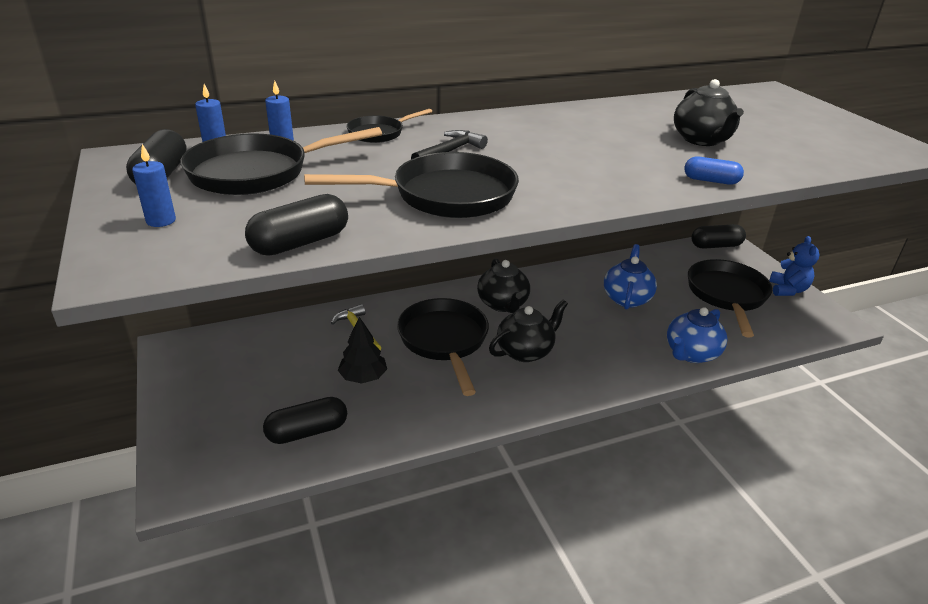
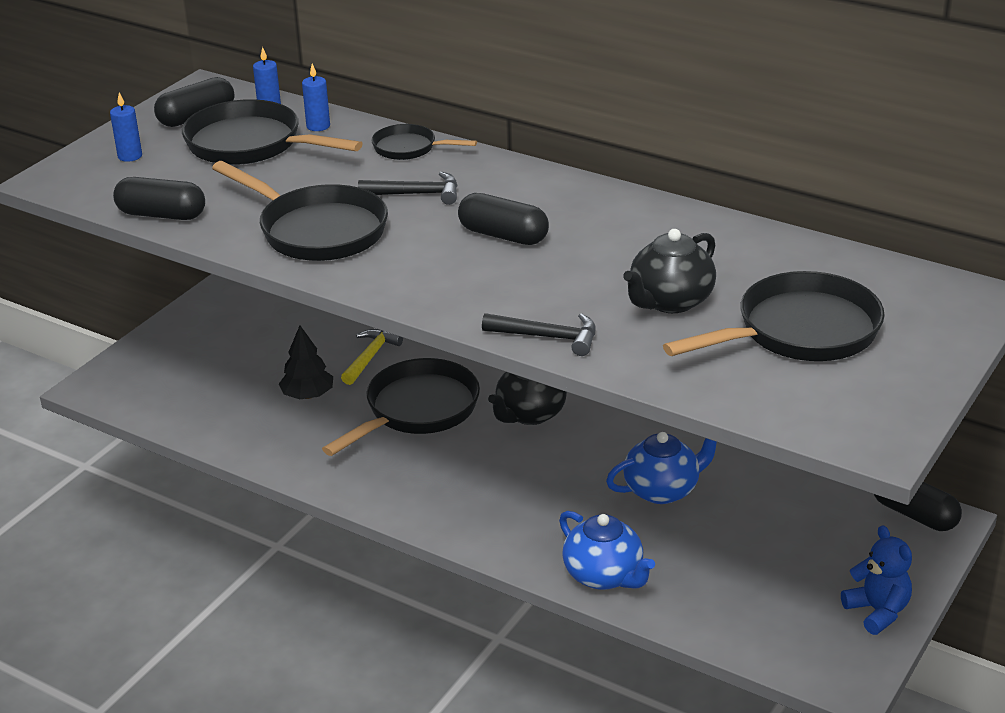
camera: 55 degrees right, 0 degrees up
black capsule [263,397,347,444] -> black capsule moved to [458,193,549,245]
black teapot [489,300,568,362] -> none
blue teapot [667,307,727,363] -> blue teapot turned 135 degrees counterclockwise [559,511,655,590]
blue capsule [684,156,744,185] -> black hammer [482,313,596,356]
black pan [688,259,773,337] -> black pan moved to [663,271,885,361]
blue teddy bear [769,236,819,296] -> blue teddy bear turned 90 degrees counterclockwise [841,525,912,635]

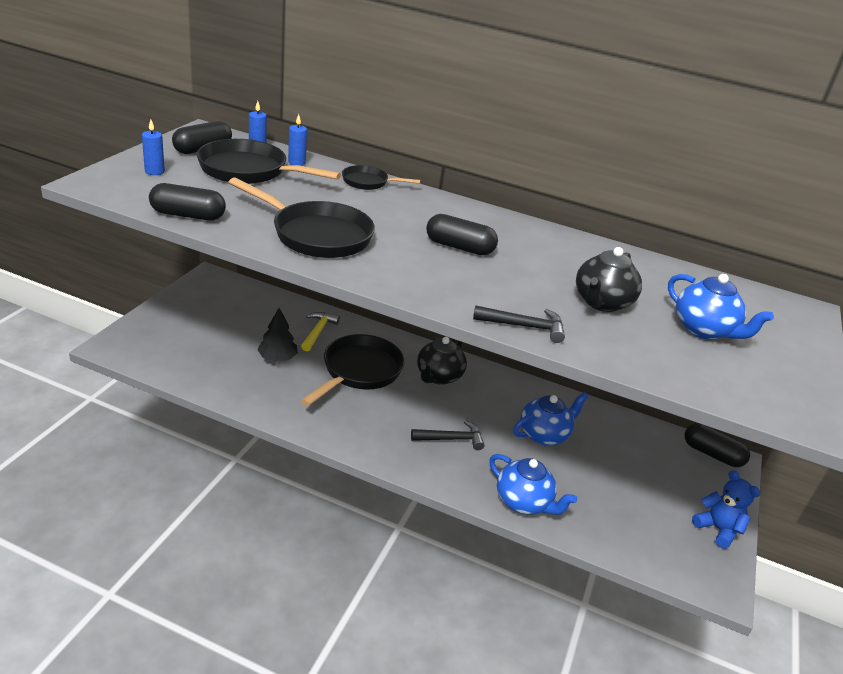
camera: 15 degrees left, 0 degrees up
black hammer [358,172,458,205] -> black hammer moved to [411,420,485,450]
black pan [663,271,885,361] -> blue teapot [668,274,774,340]

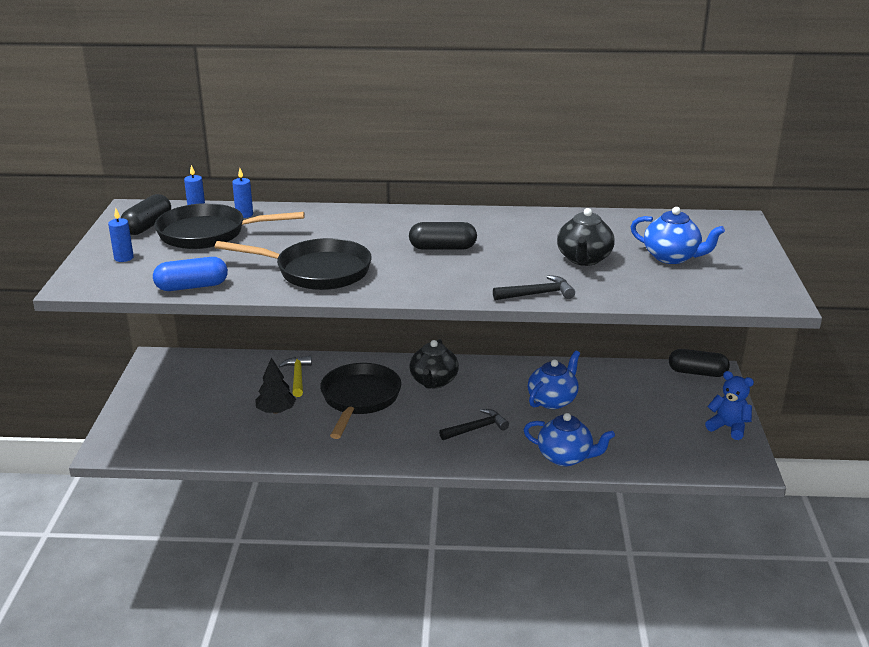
camera: 15 degrees left, 5 degrees down
black capsule [149,183,226,220] -> blue capsule [153,257,228,291]
black pan [342,165,421,190] -> none

